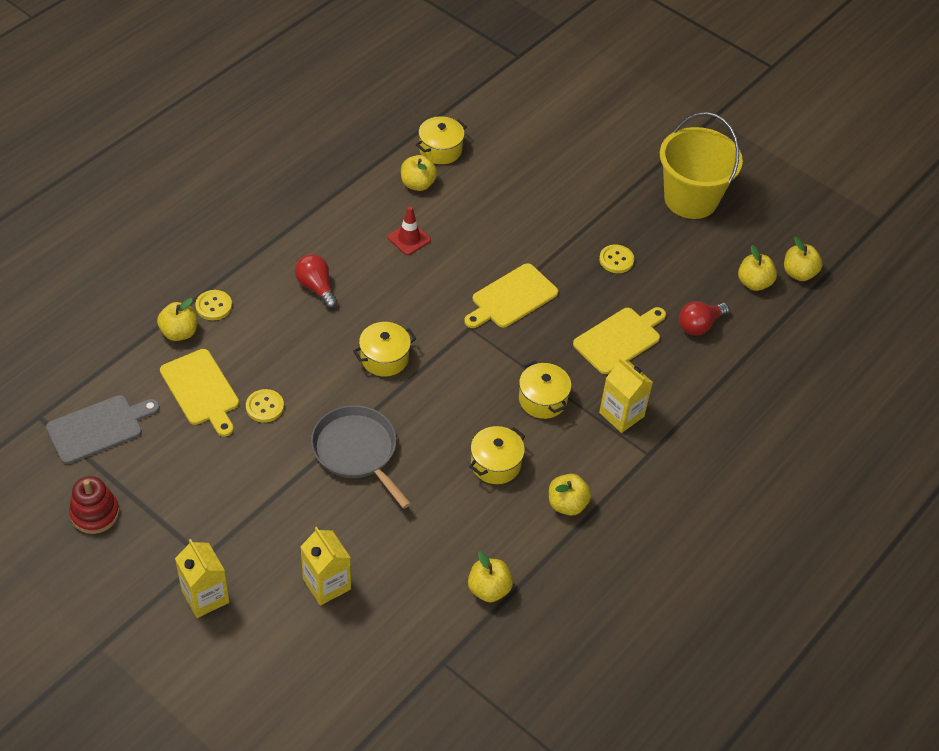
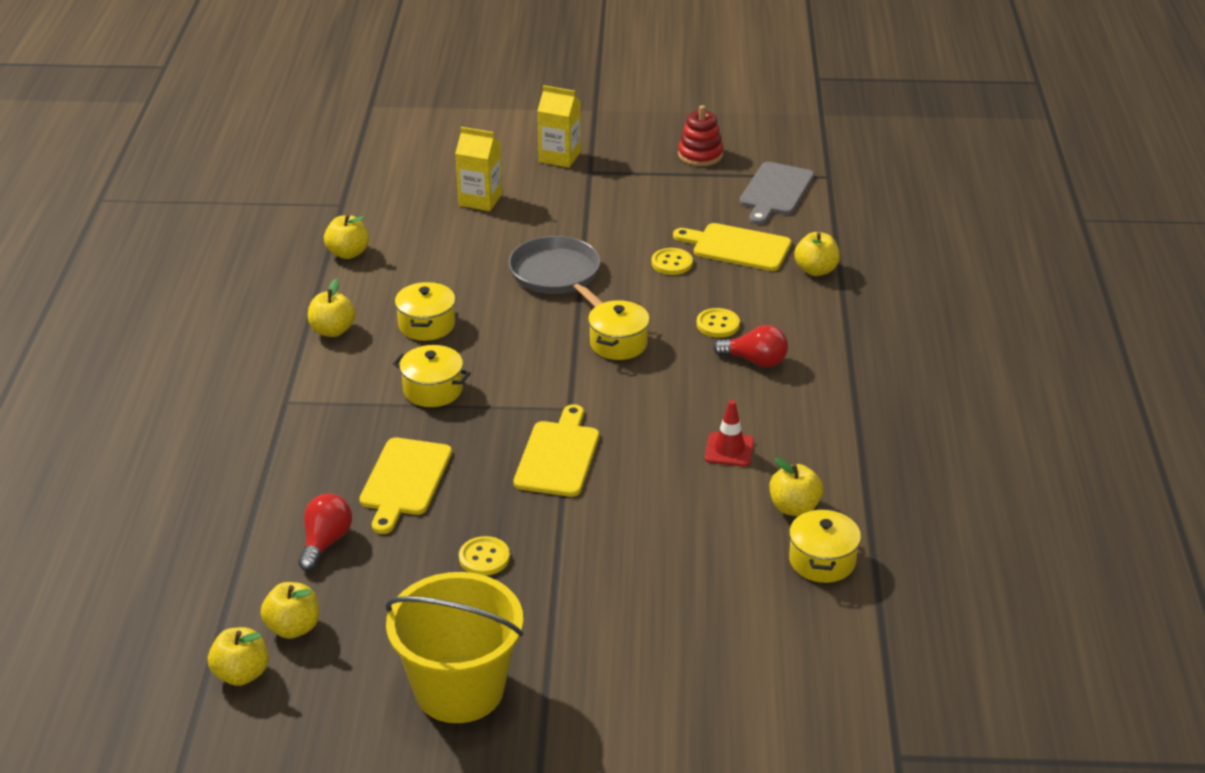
camera: 145 degrees right, 15 degrees down
yellow button [195,290,232,321] -> yellow button moved to [696,308,740,338]
grey pan [311,405,411,509] -> grey pan turned 135 degrees counterclockwise [508,236,603,307]
yellow carton [599,358,653,433] -> none

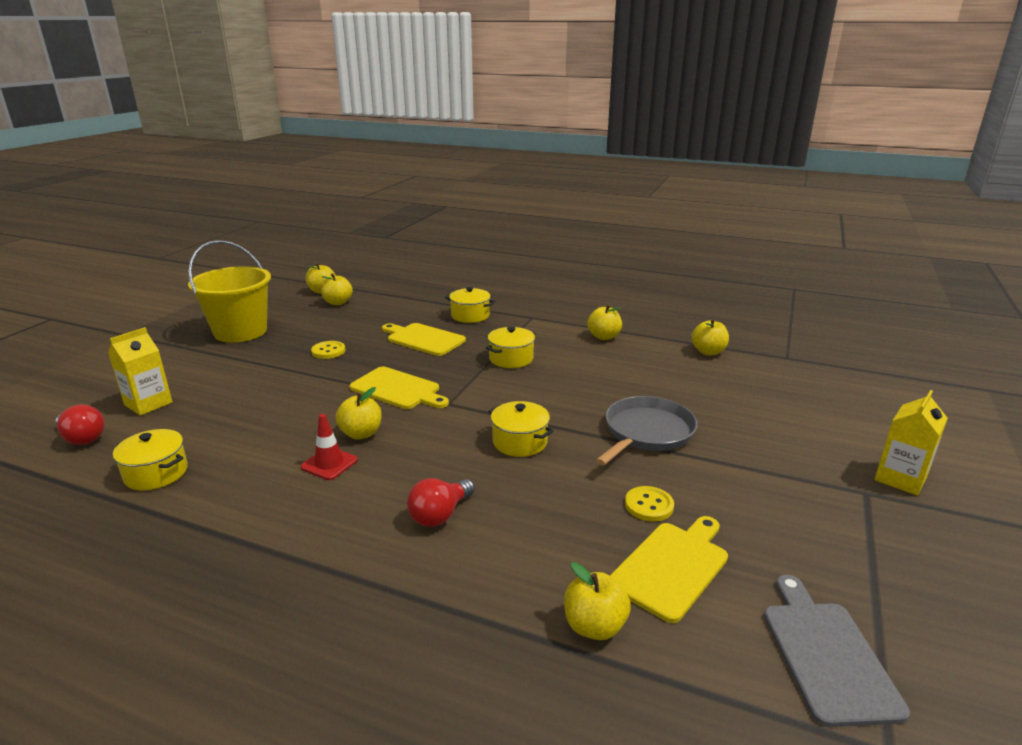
camera: 110 degrees right, 10 degrees down
red light bulb [298,494,352,571] -> red light bulb moved to [56,404,104,445]
yellow pot [395,282,455,341] -> yellow pot moved to [445,287,496,323]
yellow carton [455,127,502,211] -> yellow carton moved to [108,327,172,416]
grey pan [508,236,603,307] -> grey pan turned 45 degrees counterclockwise [595,396,697,466]
red stacking toy [678,105,723,166] -> none
yellow button [696,308,740,338] -> none
grey cutting board [739,162,814,225] -> grey cutting board turned 45 degrees clockwise [764,575,910,727]
yellow apple [769,457,823,516] -> yellow apple moved to [336,387,382,439]

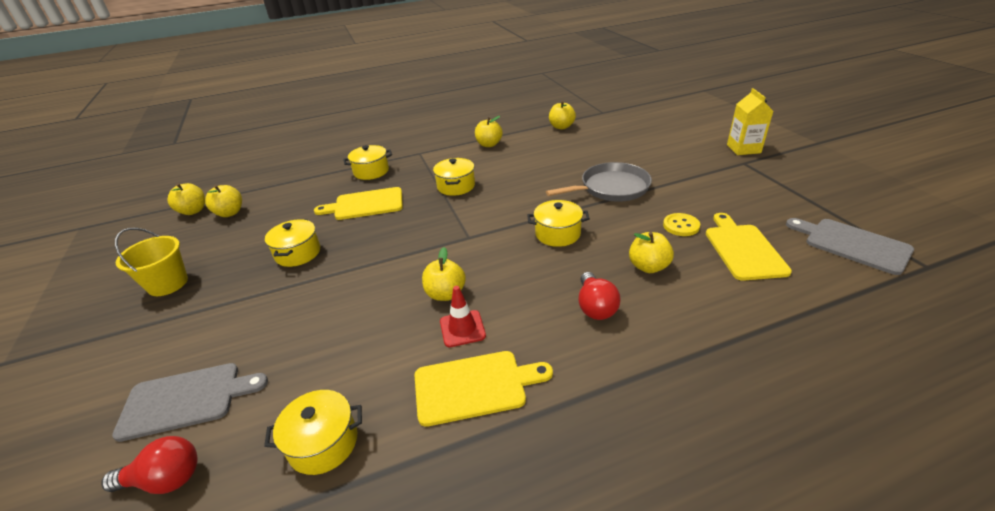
camera: 40 degrees left, 10 degrees up
yellow carton [108,327,172,416] -> grey cutting board [112,363,268,442]
yellow bucket [188,240,271,343] -> yellow bucket [115,228,188,296], size x0.62
yellow button [311,341,345,359] -> yellow pot [265,219,320,267]
yellow cutting board [349,366,449,409] -> yellow cutting board moved to [415,351,553,427]
yellow apple [564,562,631,640] -> yellow apple moved to [629,232,674,273]
grey pan [595,396,697,466] -> grey pan turned 75 degrees clockwise [546,162,652,202]

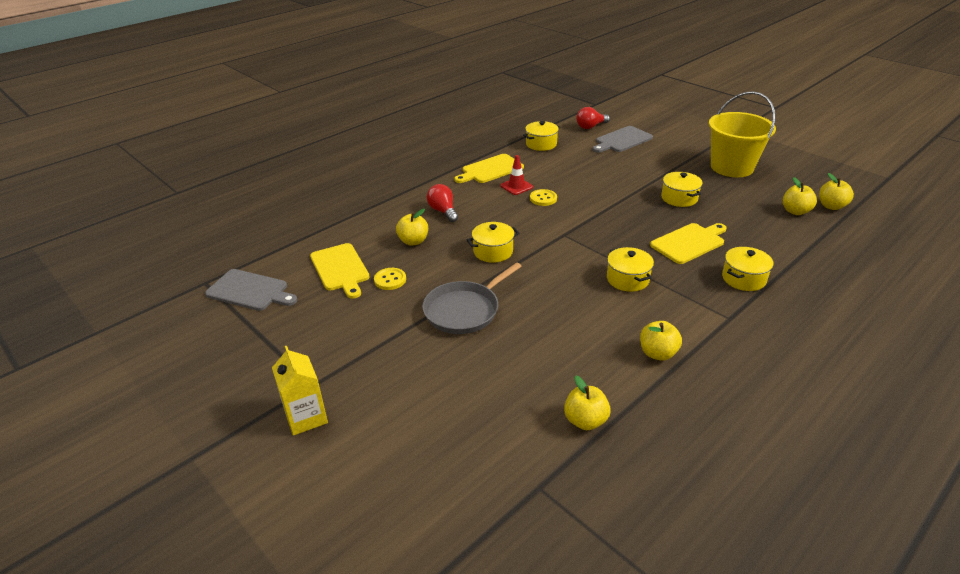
camera: 155 degrees right, 0 degrees up
yellow bucket [115,228,188,296] -> yellow bucket [709,91,776,177], size x1.61
yellow apple [422,247,466,301] -> yellow button [530,189,557,206]

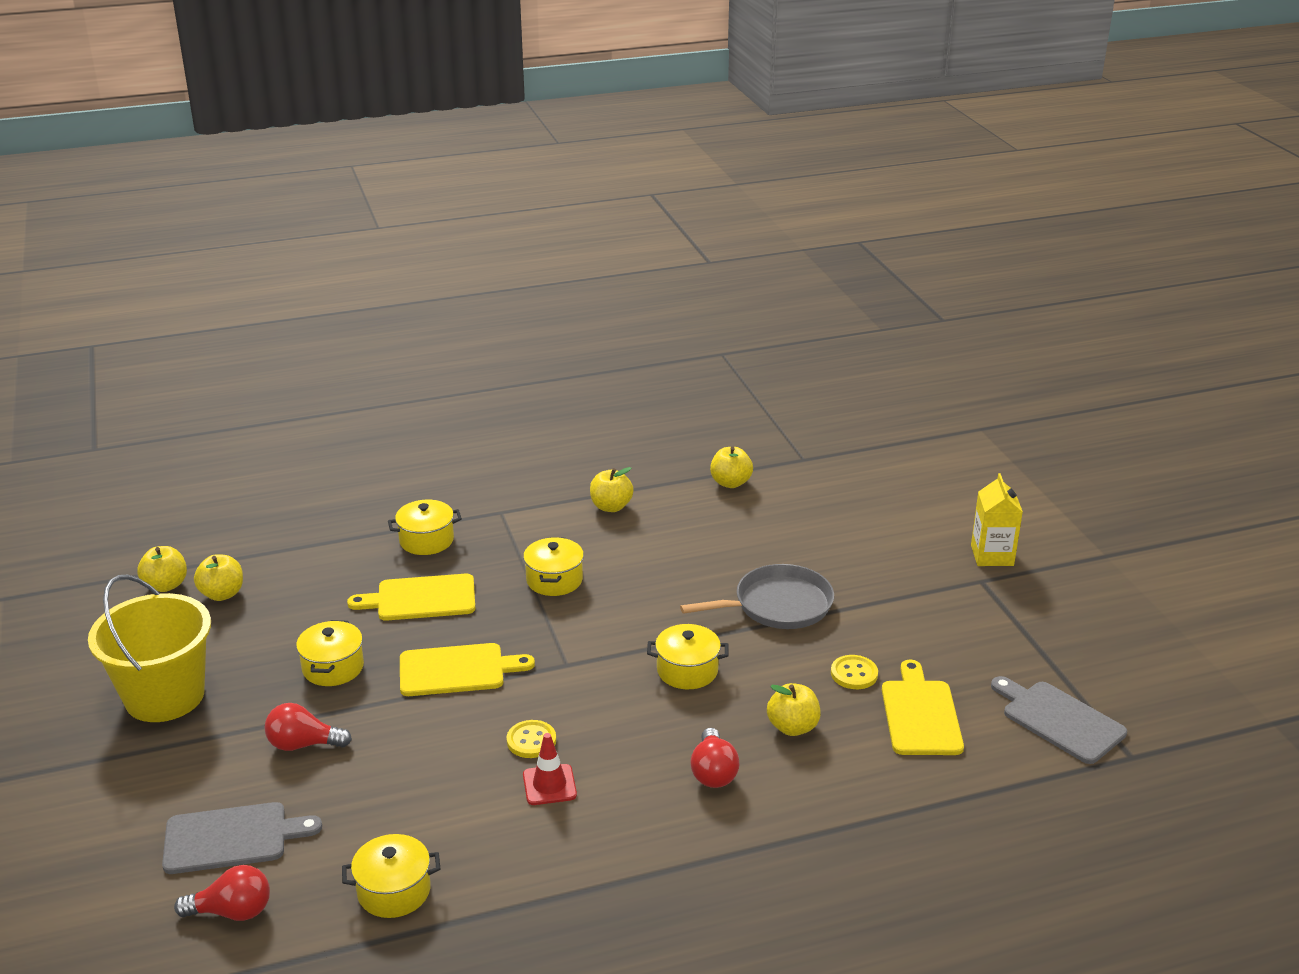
camera: 155 degrees left, 5 degrees down
yellow cutting board [454,154,524,183] -> yellow cutting board moved to [400,643,535,696]
none -> red light bulb [265,703,352,751]

